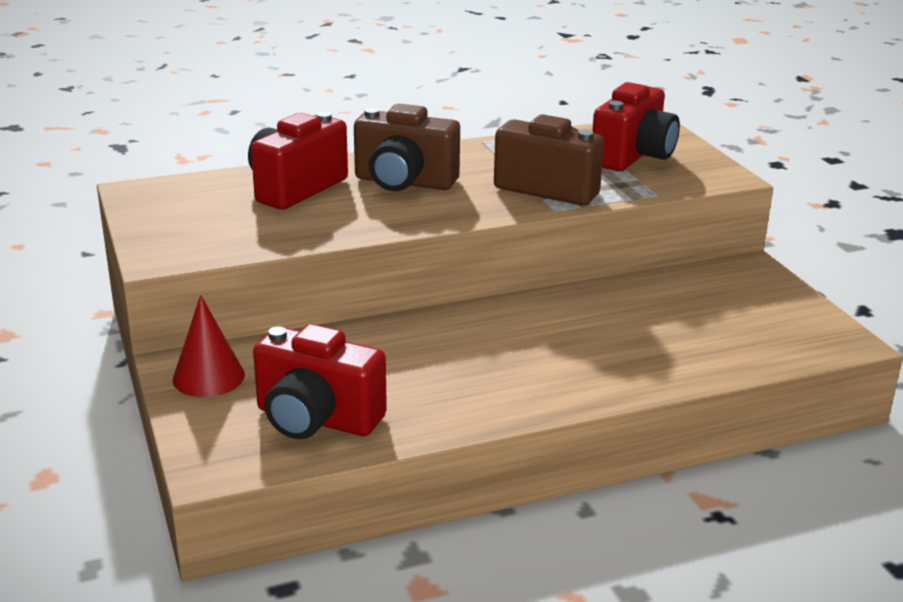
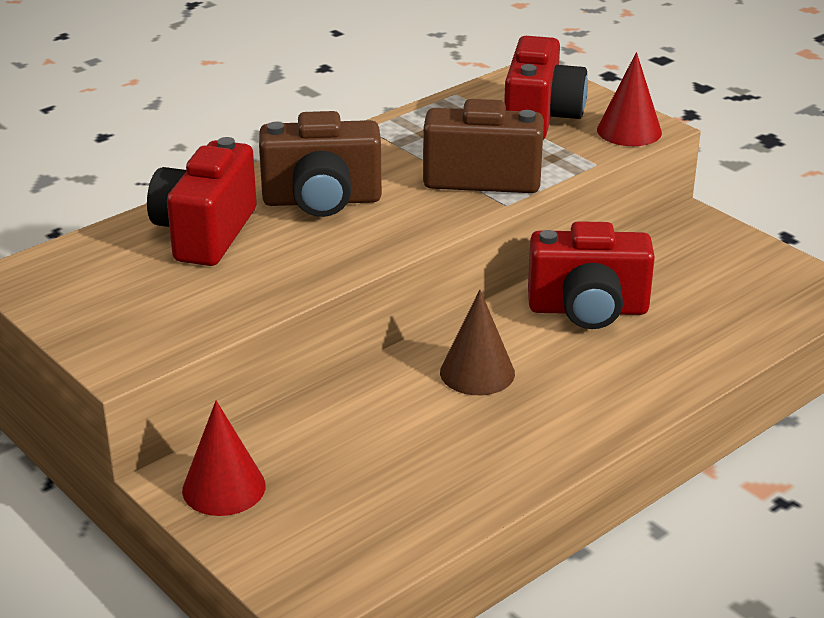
camera: 20 degrees left, 5 degrees up
red camera [253,324,387,439] -> red camera moved to [528,221,655,329]
none -> brown cone [440,290,515,395]
none -> red cone [597,52,662,146]

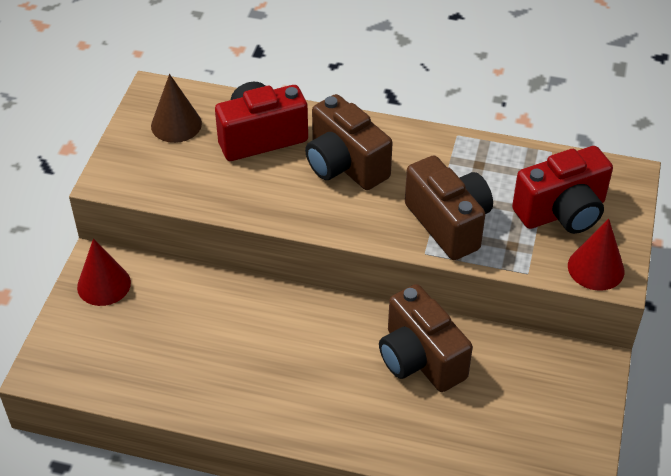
camera: 55 degrees right, 15 degrees up
brown cone [440,290,515,395] -> brown cone moved to [151,74,202,143]
red camera [528,221,655,329] -> brown camera [379,284,473,392]

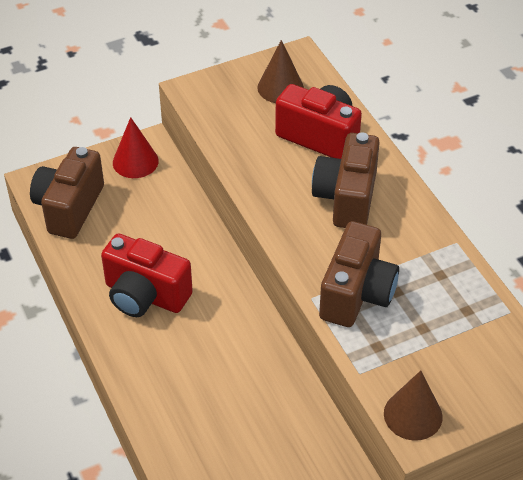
camera: 50 degrees right, 0 degrees up
brown camera [379,284,473,392] -> brown camera moved to [30,147,104,239]
red camera [512,146,613,234] -> red camera moved to [101,233,193,317]
red cone [568,218,624,291] -> brown cone [384,371,443,441]

